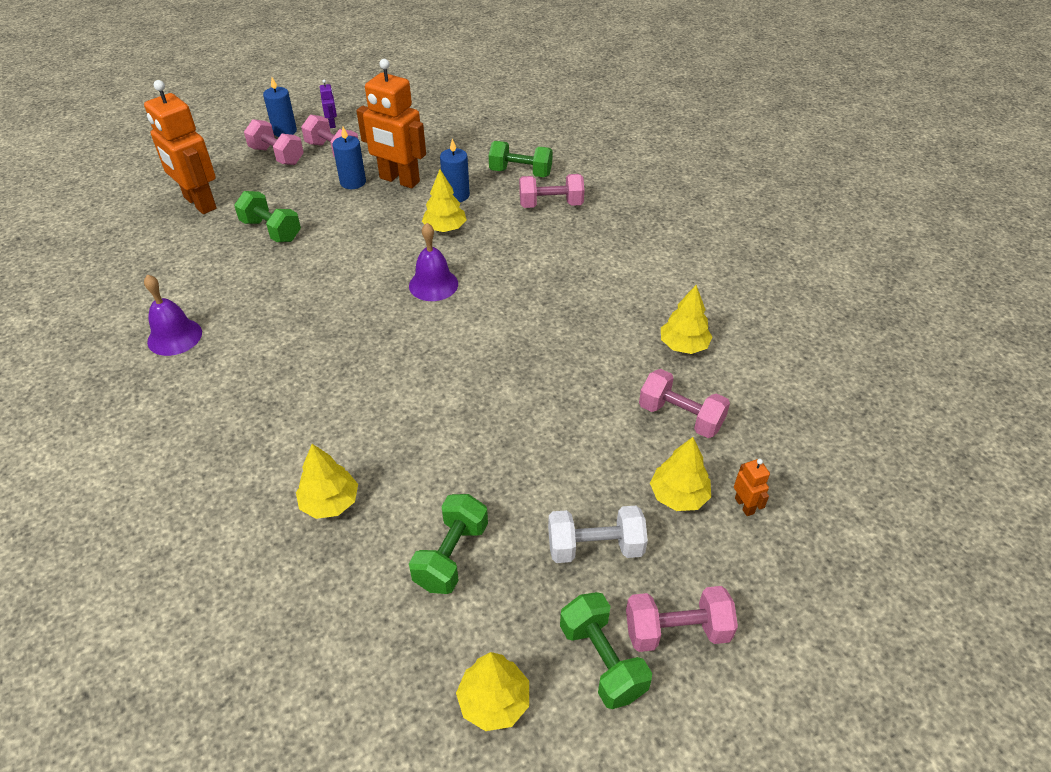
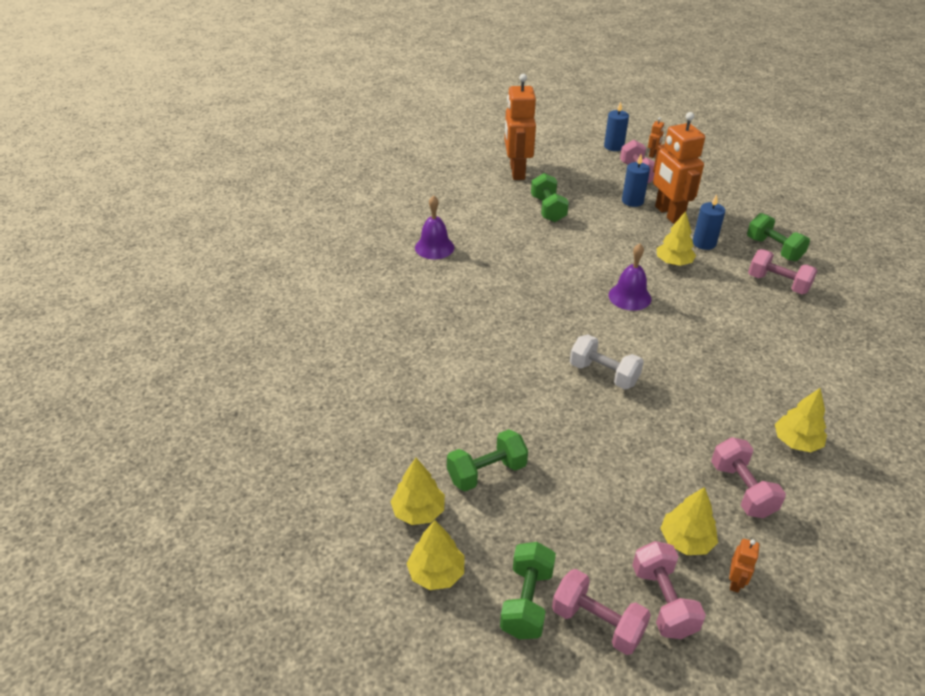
camera: 40 degrees right, 5 degrees down
pink dumbbell [244,119,304,165] -> pink dumbbell moved to [632,541,706,639]
yellow tree [296,444,358,519] -> yellow tree moved to [390,458,445,525]
purple robot [320,79,337,128] -> orange robot [648,117,664,158]
white dumbbell [548,506,648,563] -> white dumbbell moved to [570,335,644,389]

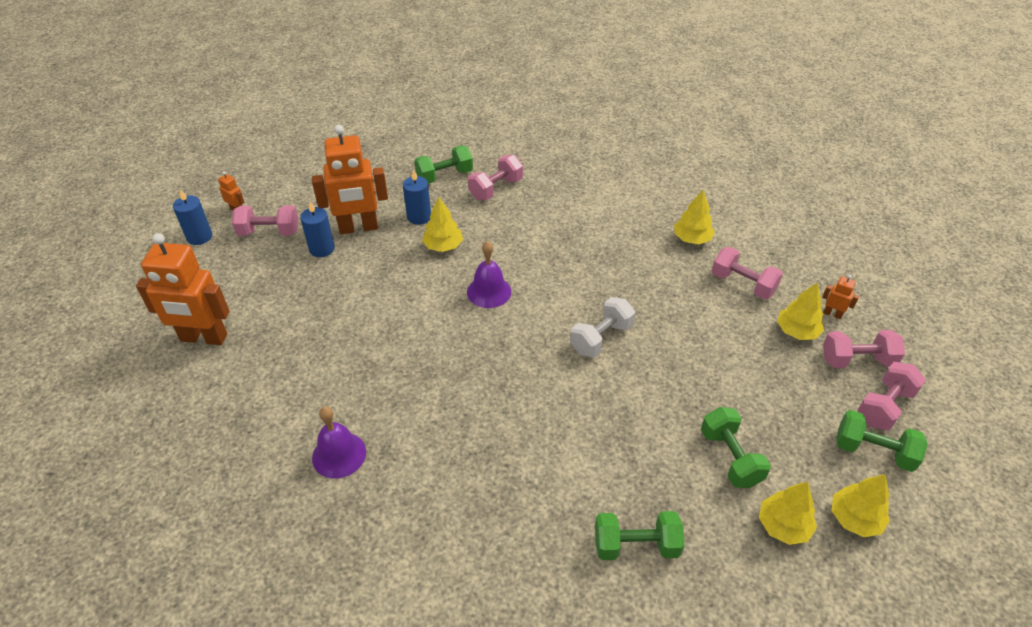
camera: 80 degrees left, 5 degrees up
green dumbbell [531,173,569,222] -> green dumbbell moved to [595,511,685,560]
pink dumbbell [711,437,786,518] -> pink dumbbell turned 45 degrees clockwise [712,247,783,299]

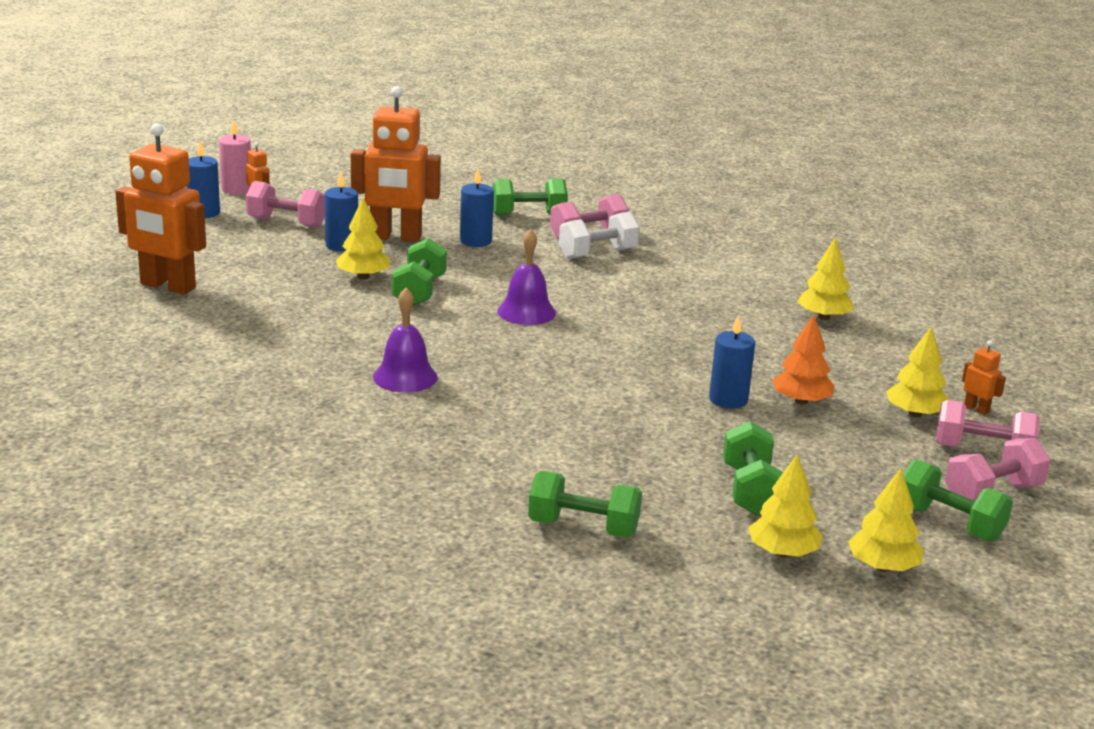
camera: 15 degrees right, 20 degrees down
purple bell [312,406,366,479] -> purple bell moved to [373,288,438,393]
yellow tree [422,197,463,252] -> yellow tree moved to [336,198,391,279]
white dumbbell [570,297,635,357] -> white dumbbell moved to [559,211,640,259]
pink dumbbell [712,247,783,299] -> none
none -> pink candle [219,120,251,195]
none -> green dumbbell [392,238,447,306]
none -> blue candle [709,315,755,409]
none -> orange tree [772,314,835,405]

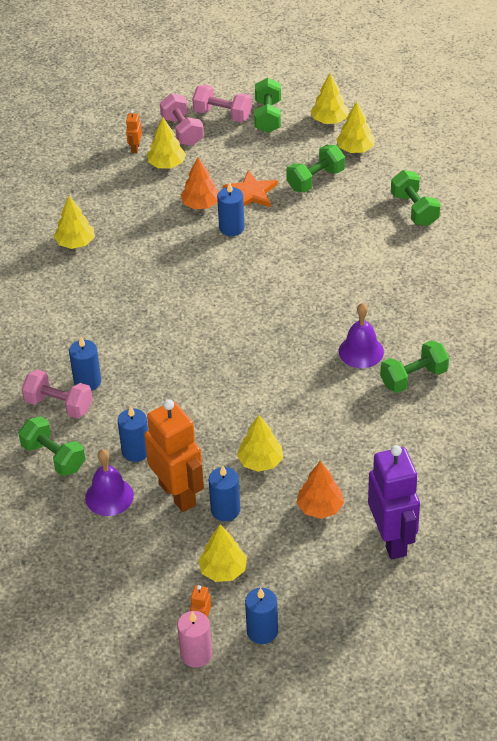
camera: 125 degrees left, 20 degrees up
orange robot [115,123,206,294] -> purple robot [368,445,420,559]
pink dumbbell [246,181,325,228] -> yellow tree [198,524,247,582]
green dumbbell [392,238,447,306] -> green dumbbell moved to [380,340,449,393]
purple bell [497,229,556,325] -> purple bell moved to [85,449,134,516]
white dumbbell [559,211,640,259] -> blue candle [69,337,101,391]
none -> orange star [223,170,278,207]
none -> orange tree [296,461,344,519]

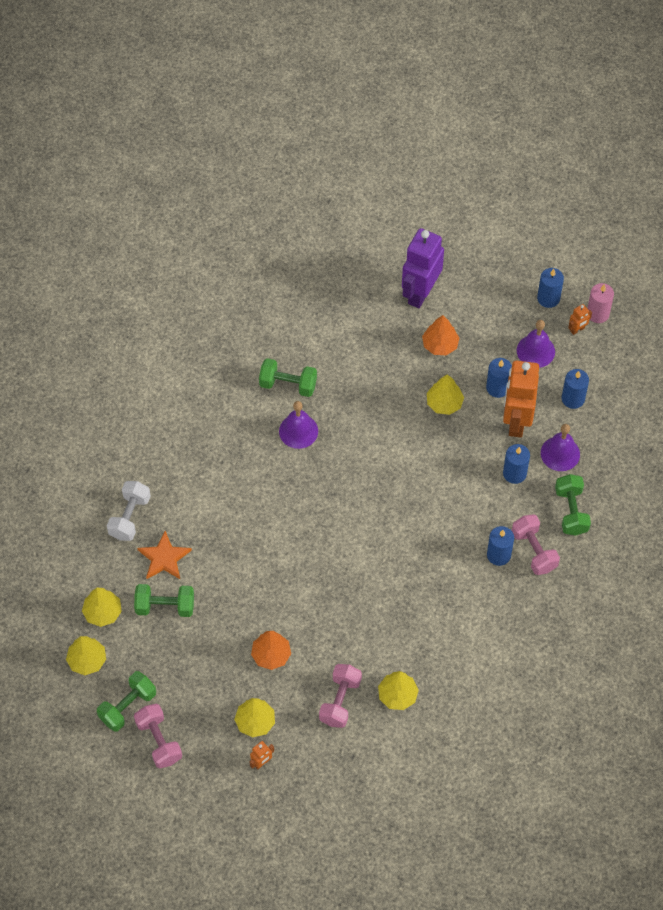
camera: 140 degrees left, 15 degrees up
pink dumbbell [160,93,204,146] -> pink dumbbell moved to [319,664,362,728]
yellow tree [198,524,247,582] -> purple bell [517,320,555,368]
blue candle [217,182,245,236] -> blue candle moved to [562,369,589,409]
orange star [223,170,278,207] -> orange star moved to [137,531,192,579]
green dumbbell [391,170,441,226] -> white dumbbell [107,481,151,541]

